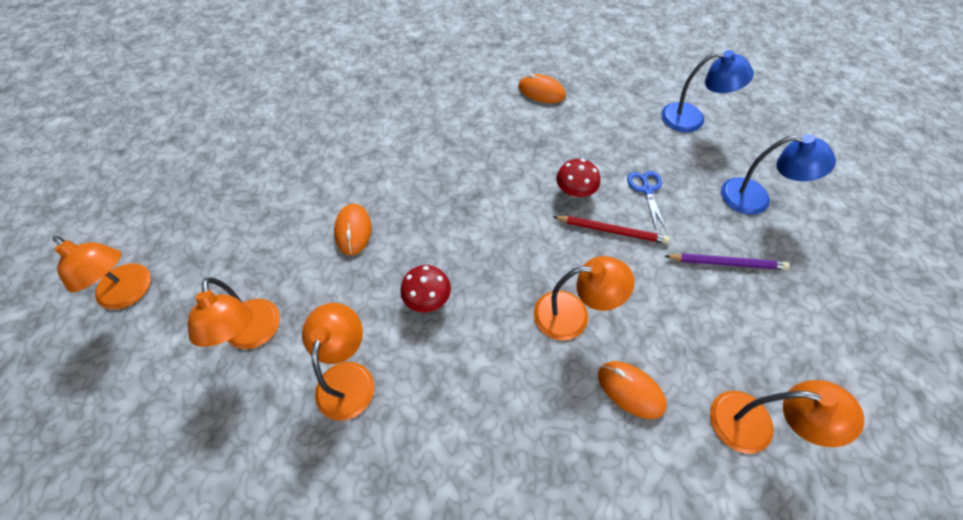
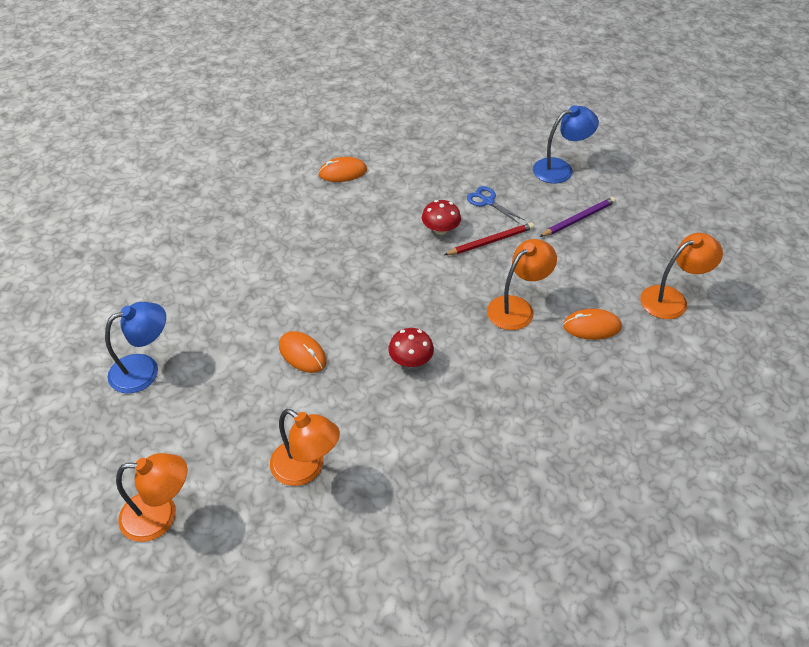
camera: 40 degrees left, 10 degrees down
orange lamp [302,303,374,421] -> none
blue lamp [661,50,754,132] -> blue lamp moved to [105,302,166,393]

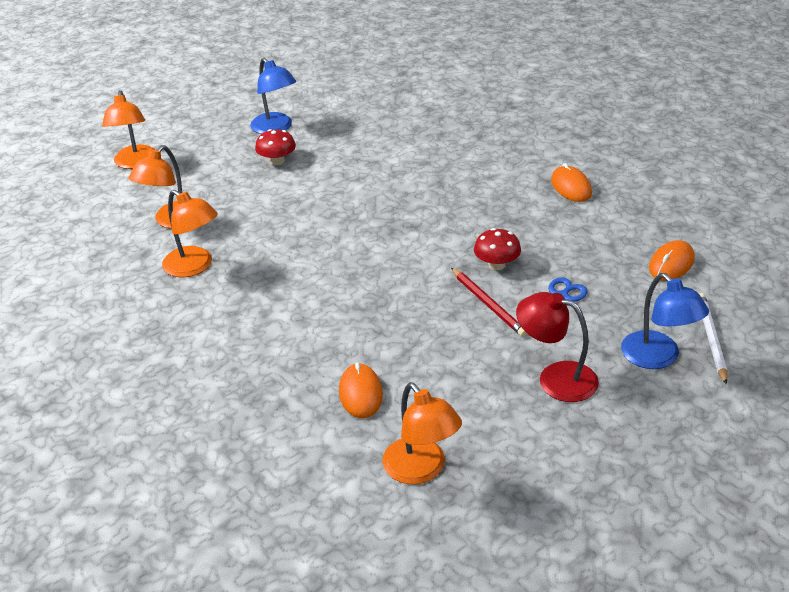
camera: 85 degrees right, 10 degrees down
orange mouse [279,331,327,373] -> orange mouse moved to [649,240,694,281]
red mushroom [388,328,434,367] -> red mushroom moved to [255,129,296,165]
orange lamp [487,239,557,330] -> orange lamp moved to [162,190,218,277]
purple pencil [539,197,616,237] -> red lamp [516,292,599,402]
none -> white pencil [699,293,727,384]

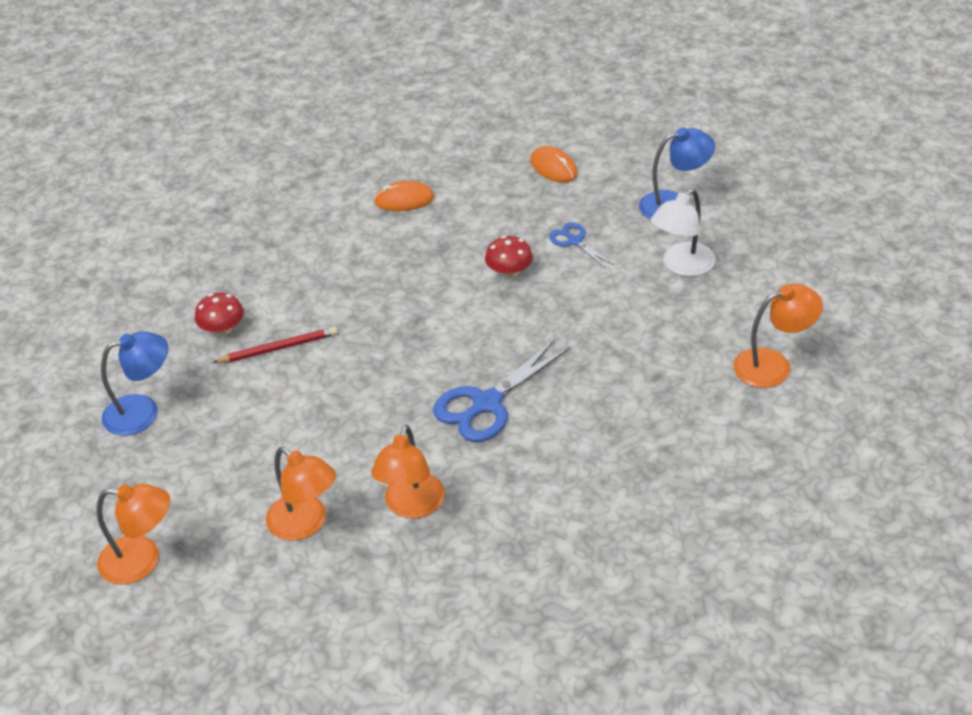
camera: 75 degrees left, 5 degrees up
orange lamp [162,190,218,277] -> orange lamp turned 135 degrees clockwise [371,425,445,518]
red mushroom [255,129,296,165] -> red mushroom moved to [195,293,244,336]
orange mouse [339,362,383,418] -> none
red pencil [451,268,527,337] -> red pencil moved to [212,327,337,363]
red lamp [516,292,599,402] -> white lamp [651,189,716,276]
white pencil [699,293,727,384] -> none
none -> blue scissors [433,339,570,442]

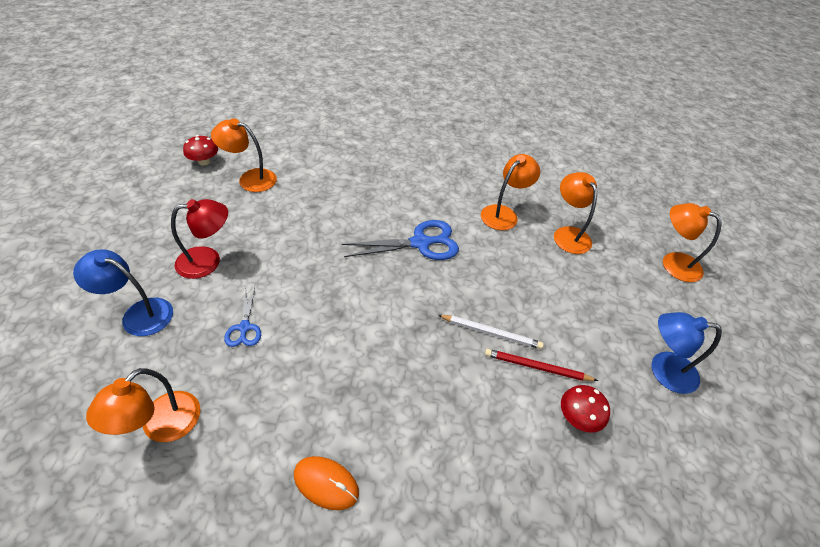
camera: 155 degrees left, 5 degrees up
red mushroom [485,236,533,278] -> red mushroom moved to [183,135,218,166]
orange mouse [531,146,577,183] -> orange lamp [86,368,200,442]
white lamp [651,189,716,276] -> red lamp [171,199,228,279]
none -> white pencil [438,315,544,349]

